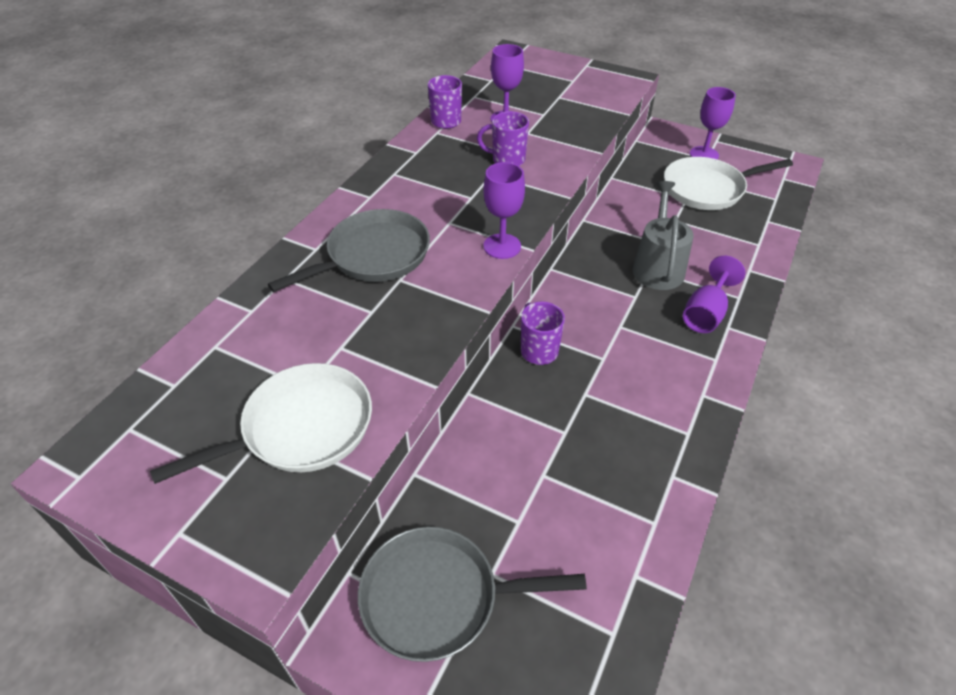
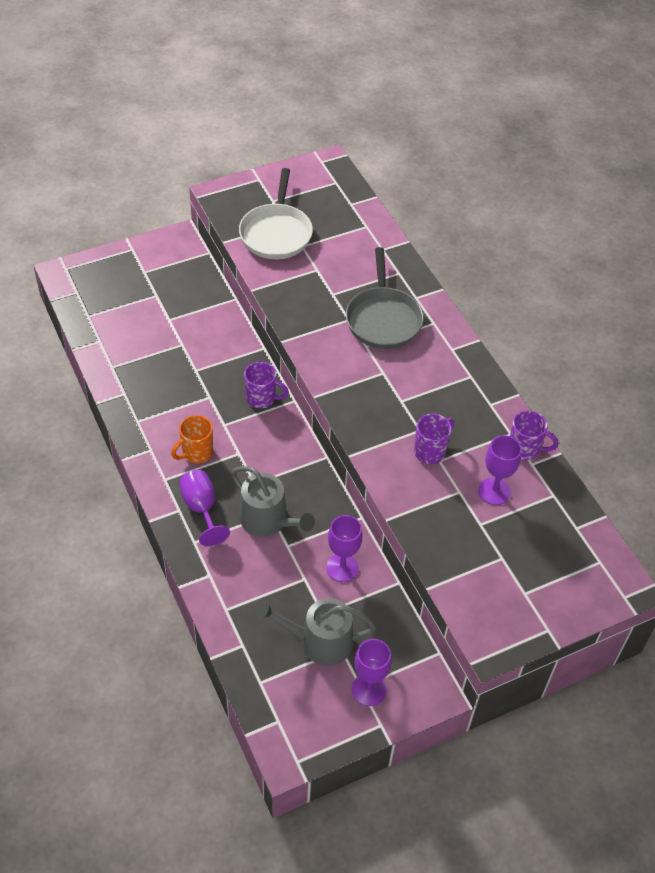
camera: 125 degrees right, 5 degrees up
grey pan [358,527,587,662] -> none
purple goblet [483,162,525,259] -> purple goblet moved to [326,515,363,582]
white pan [664,157,793,210] -> grey watering can [257,598,376,666]
none -> orange mug [171,415,213,464]

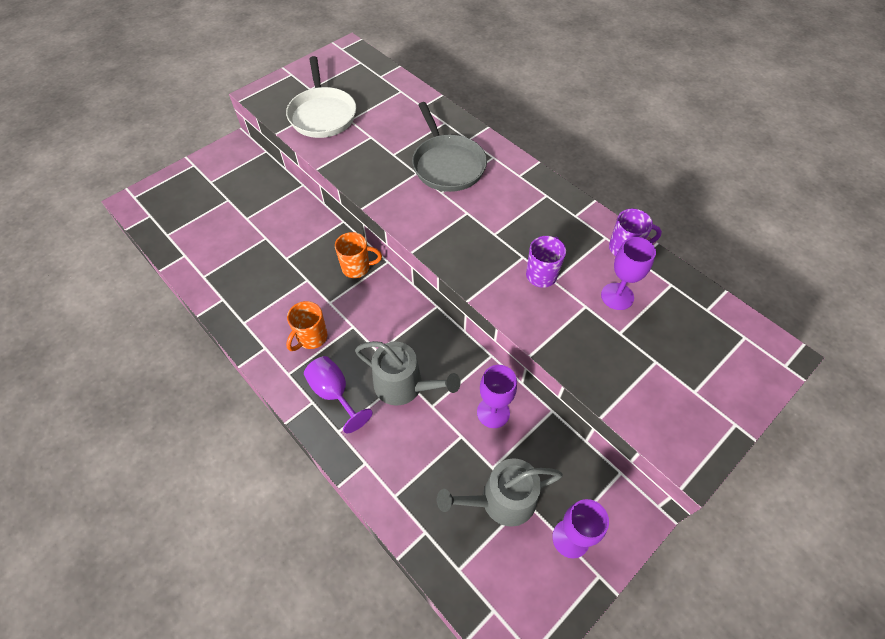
camera: 15 degrees left, 5 degrees up
purple mug [244,362,289,409] -> orange mug [335,232,382,278]

